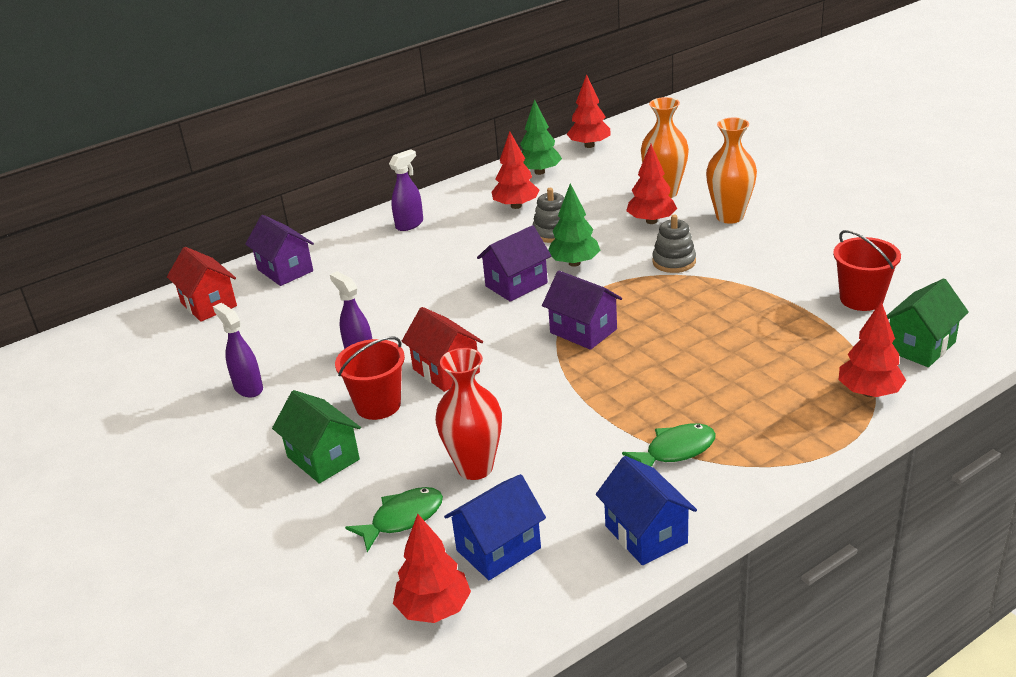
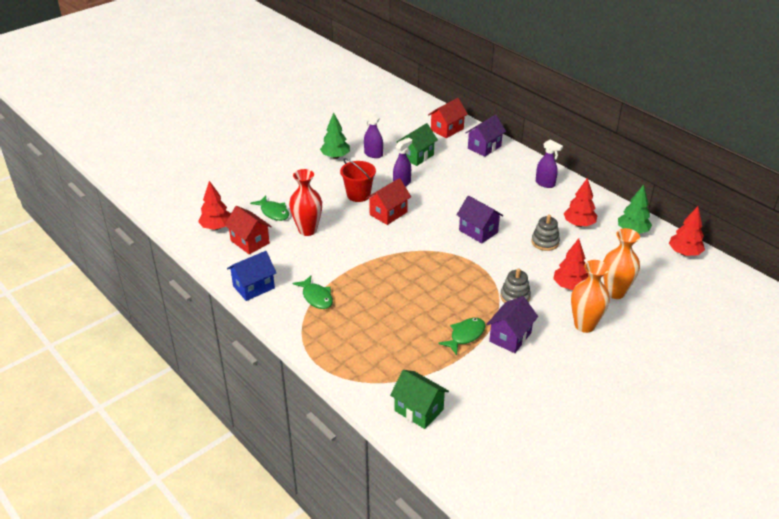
camera: 80 degrees right, 5 degrees up
purple spray bottle [213,303,263,397] -> purple spray bottle turned 105 degrees counterclockwise [362,111,383,158]
green house [272,390,361,484] -> green house moved to [397,123,438,166]
blue house [444,474,546,580] -> red house [224,206,272,254]
purple house [542,271,622,350] -> purple house moved to [487,296,538,353]
green tree [548,184,601,267] -> green tree moved to [320,112,350,159]
red bucket [833,230,901,311] -> none
red tree [839,302,906,397] -> none
none -> green fish [438,318,486,355]

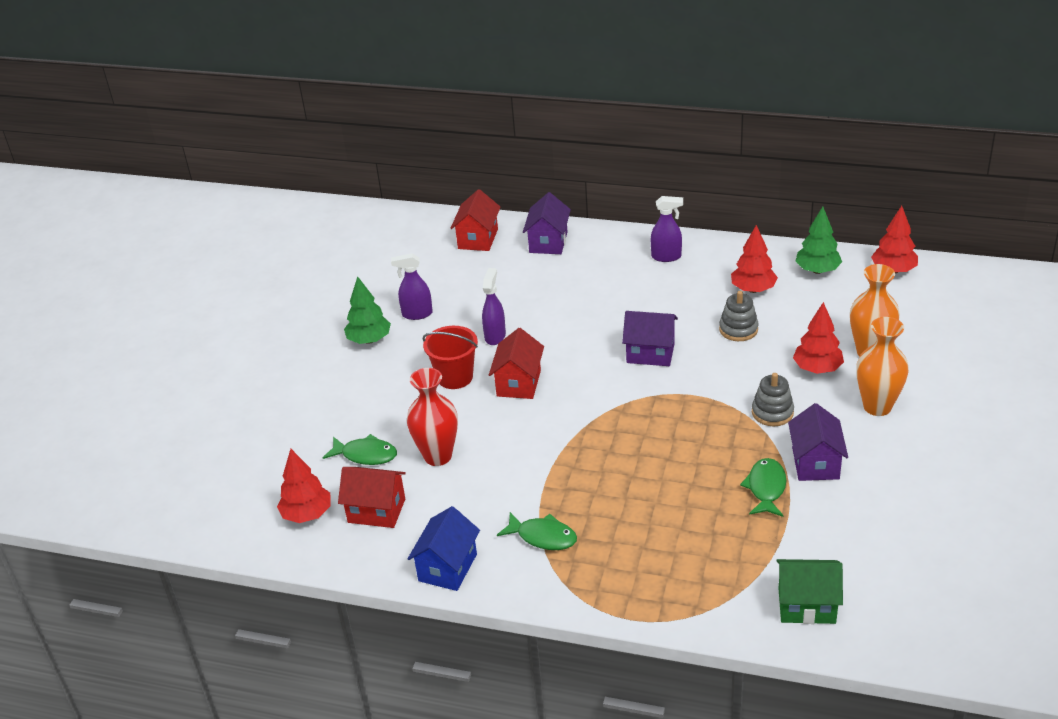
camera: 30 degrees left, 0 degrees up
green house [397,123,438,166] -> none

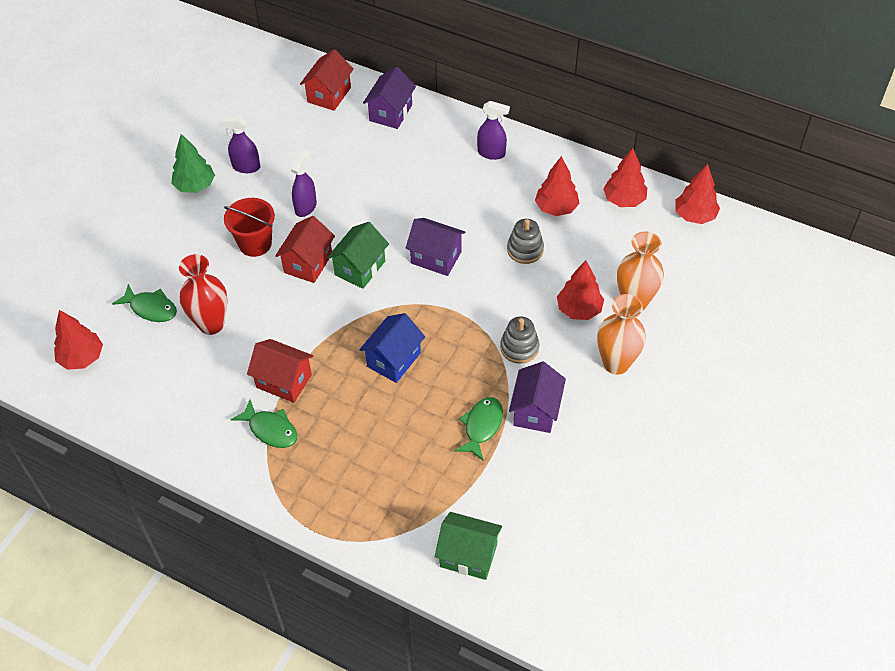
camera: 10 degrees right, 15 degrees up
red house [338,467,406,528] -> red house moved to [247,339,313,403]
blue house [408,506,480,591] -> blue house moved to [359,313,425,383]
green tree [795,206,842,274] -> red tree [603,148,647,207]
none -> green house [327,222,389,289]

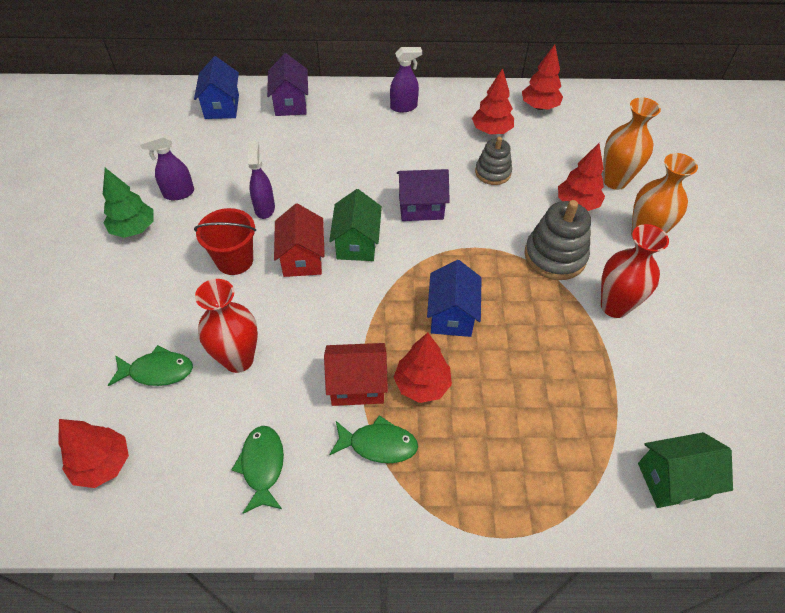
camera: 30 degrees left, 0 degrees up
red house [300,49,354,111] -> blue house [194,56,239,119]
green fish [455,397,503,461] -> green fish moved to [232,426,284,514]
grey stacking toy [500,316,539,364] -> grey stacking toy [524,200,591,280], size x1.55
purple house [509,361,566,433] -> red vase [601,224,669,318]
red tree [675,164,720,224] -> red tree moved to [394,333,452,403]

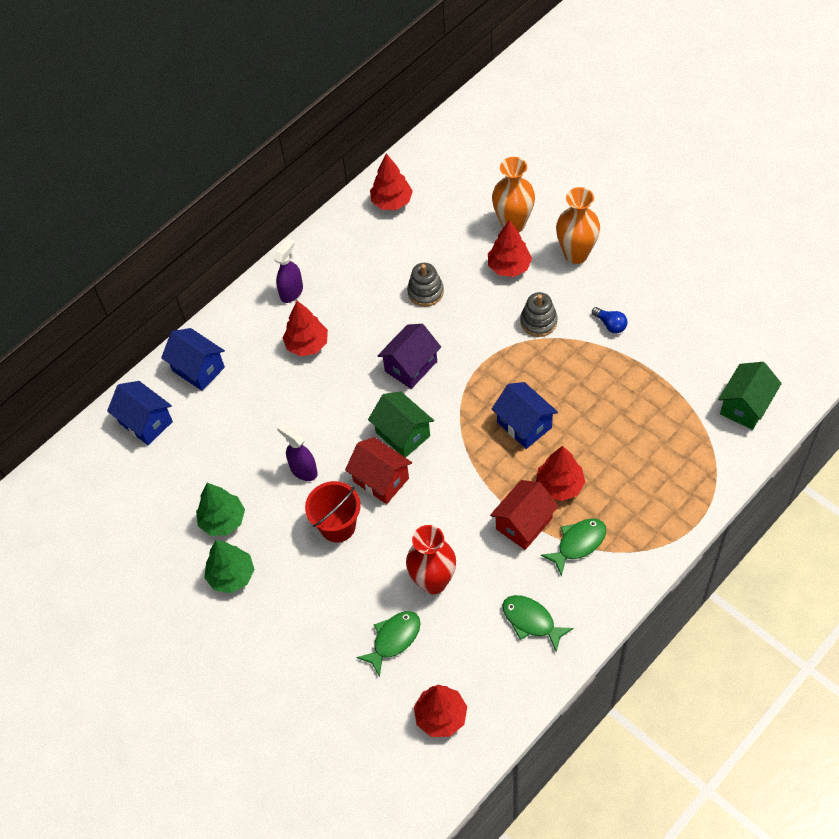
camera: 40 degrees left, 5 degrees up
purple spray bottle [139,133,194,200] -> green tree [196,483,245,536]
purple house [267,53,308,116] -> blue house [161,328,225,391]
red tree [472,68,514,134] -> red tree moved to [282,301,328,356]
grey stacking toy [524,200,591,280] -> grey stacking toy [520,292,558,337], size x0.64
red vase [601,224,669,318] -> blue light bulb [592,307,627,333]

